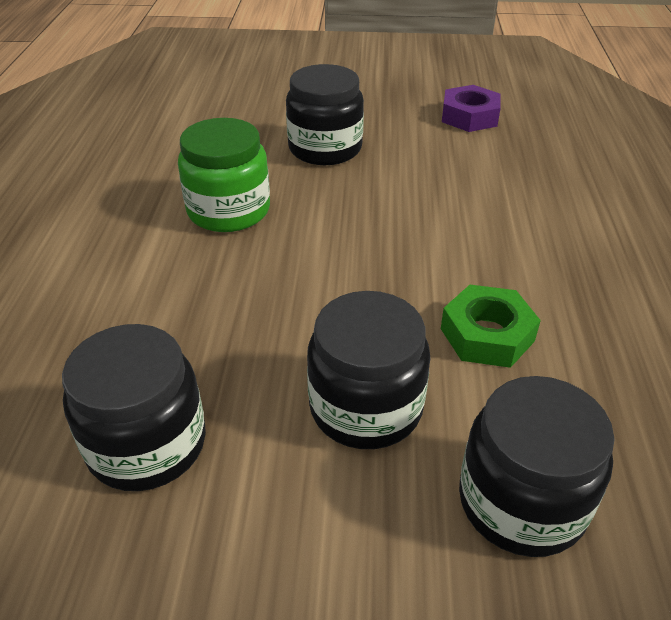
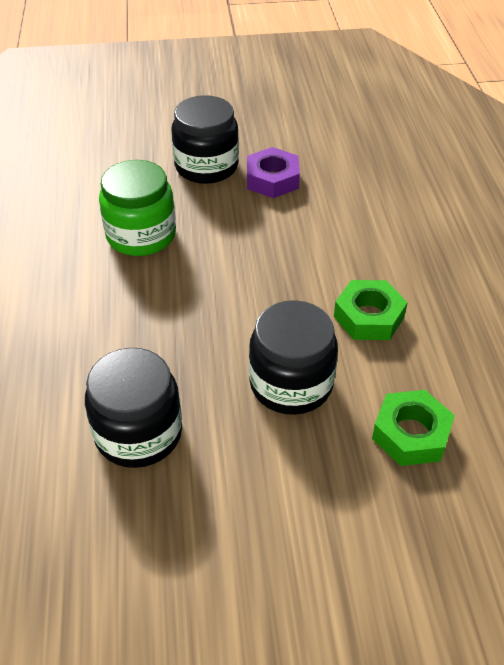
camera: 10 degrees left, 5 degrees up
purple nut [442,85,501,132] -> purple nut moved to [247,147,300,198]
black jar [459,376,615,557] -> green nut [372,390,455,466]

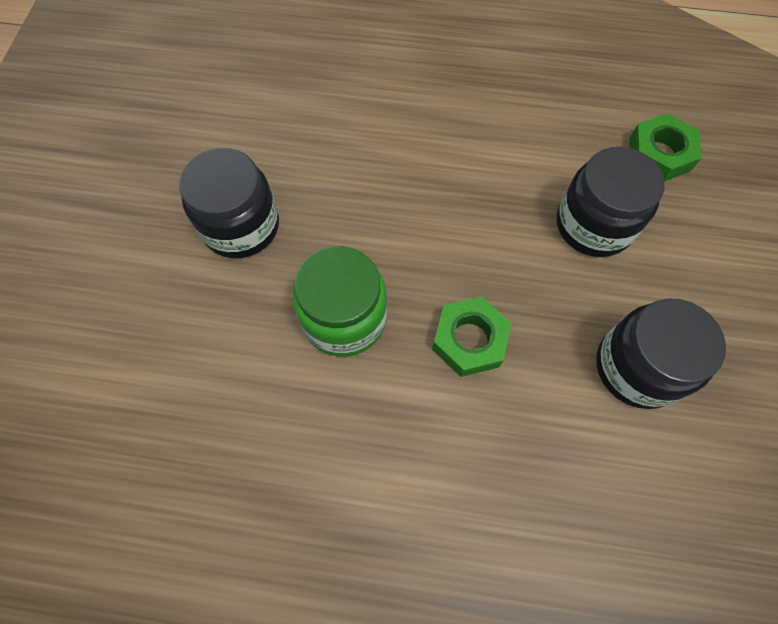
camera: 75 degrees left, 20 degrees up
purple nut [247,147,300,198] -> none
green nut [334,280,408,340] -> green nut moved to [432,297,512,377]

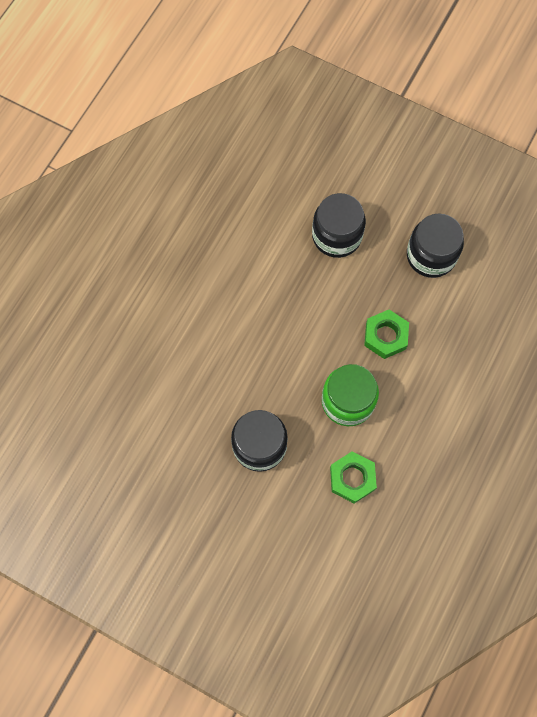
camera: 70 degrees left, 5 degrees up
green nut [629,113,702,181] -> green nut moved to [330,451,377,504]

